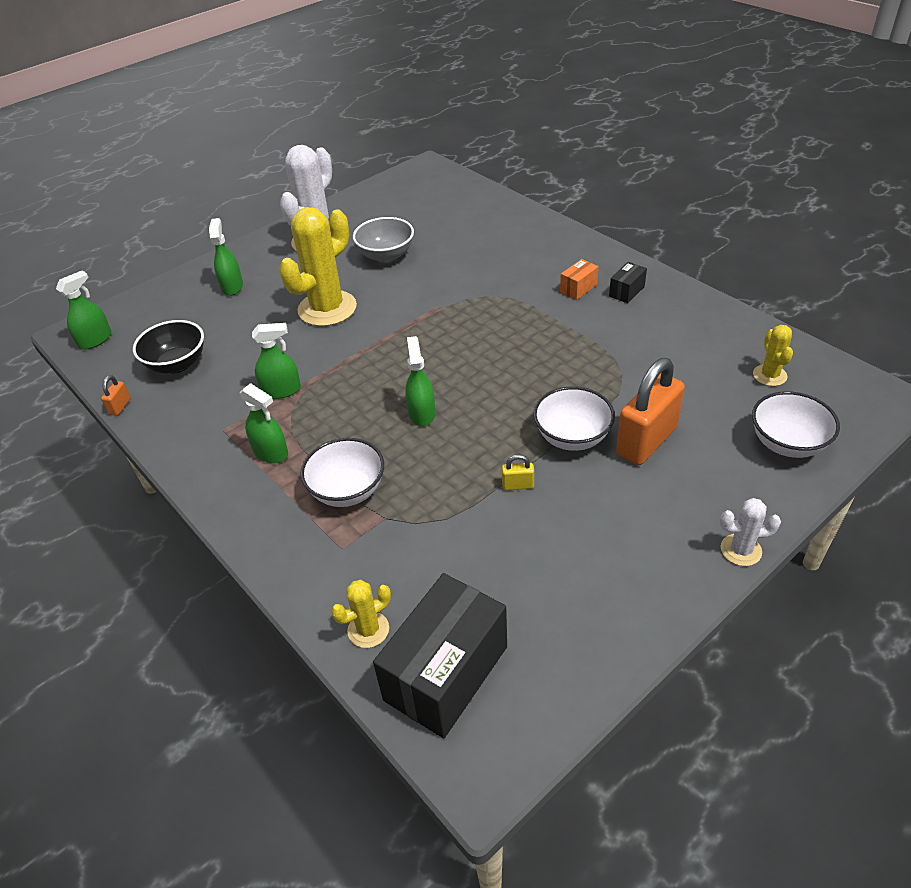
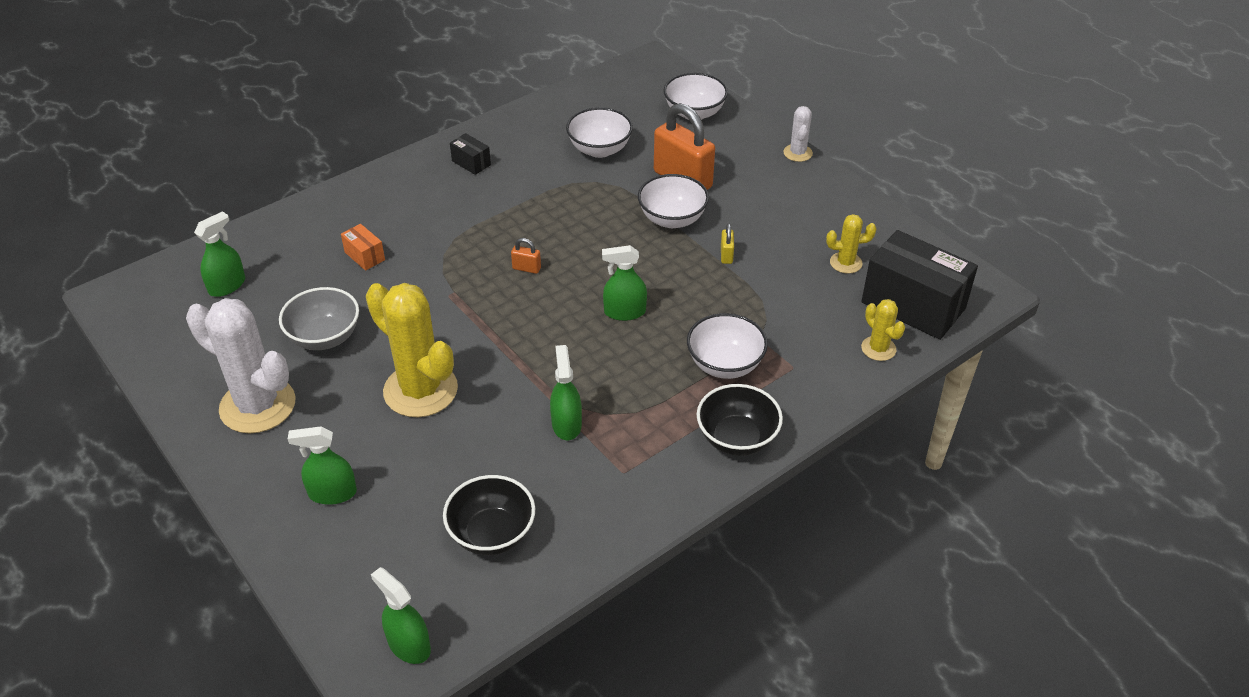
camera: 90 degrees left, 0 degrees up
orange padlock [101,375,131,416] -> orange padlock moved to [511,238,541,274]
green spray bottle [240,383,288,463] -> green spray bottle moved to [194,211,245,297]
orange box [560,259,599,300] -> orange box moved to [341,224,385,271]
yellow cactus [753,325,793,386] -> yellow cactus moved to [826,214,876,274]
none -> white bowl [566,107,633,158]
none -> black bowl [697,384,783,456]

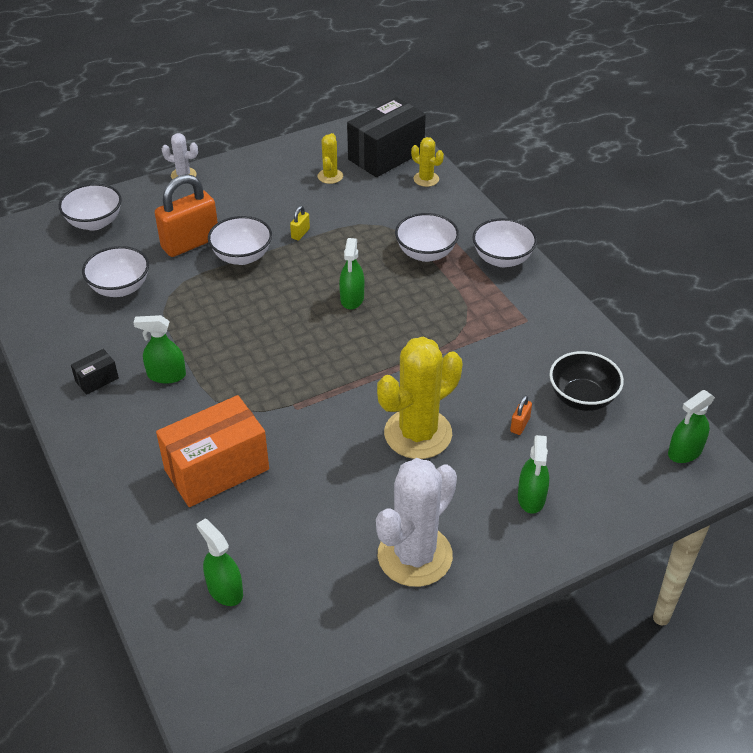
camera: 80 degrees left, 0 degrees up
grey bowl [279,287,359,350] -> none
orange box [341,224,385,271] -> orange box [156,395,269,507], size x2.26
orange padlock [511,238,541,274] -> orange padlock moved to [510,395,532,435]
green spray bottle [550,345,582,440] -> green spray bottle moved to [133,315,186,384]
black bowl [697,384,783,456] -> white bowl [473,218,537,267]
yellow padlock [721,223,734,264] -> yellow padlock turned 75 degrees counterclockwise [290,206,310,241]
yellow cactus [861,299,905,361] -> yellow cactus turned 60 degrees clockwise [411,137,444,187]

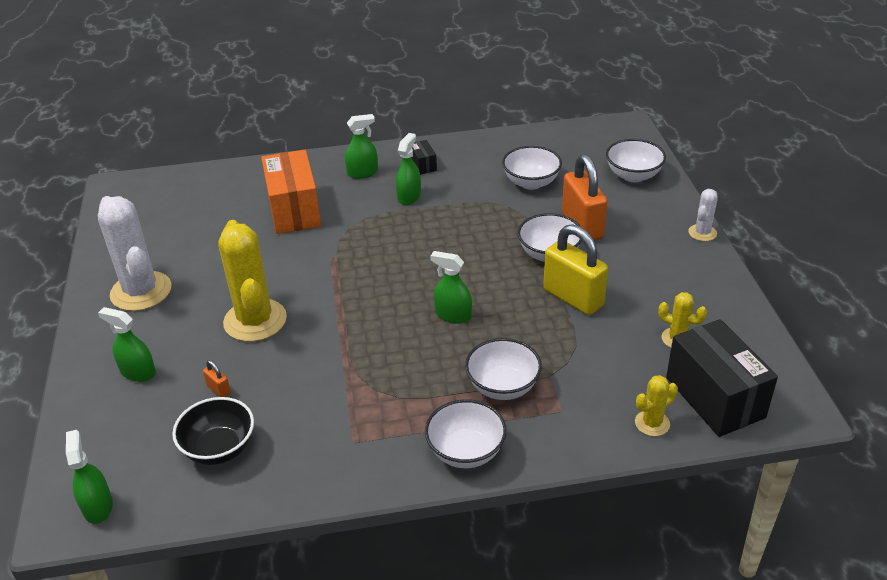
camera: 110 degrees right, 5 degrees down
green spray bottle [196,519,243,606] -> green spray bottle moved to [345,114,378,179]
yellow padlock [290,206,310,241] -> yellow padlock [543,224,608,315], size x2.42

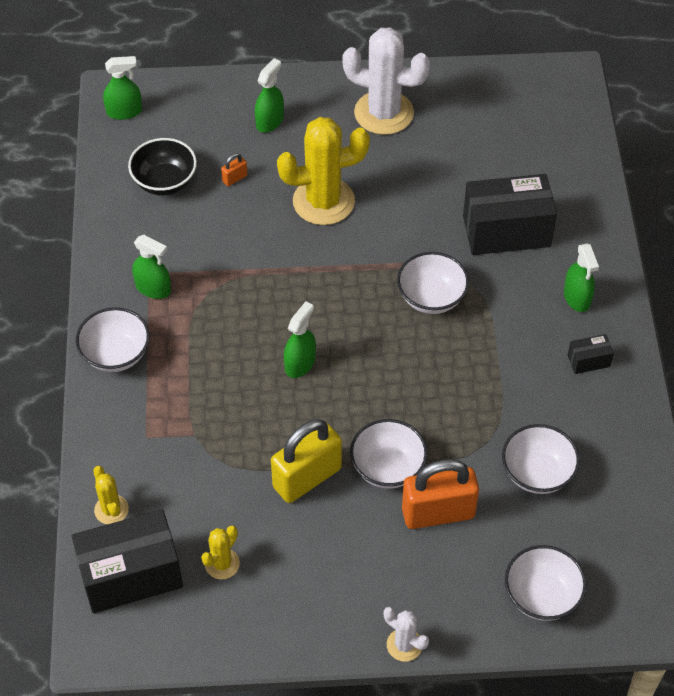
camera: 95 degrees right, 15 degrees up
white cactus [98,196,172,311] -> white cactus turned 45 degrees clockwise [342,27,430,135]
orange box [261,150,321,234] -> black box [463,174,557,255]
green spray bottle [396,133,421,205] -> green spray bottle moved to [132,235,171,299]
white bowl [465,338,542,400] -> white bowl moved to [397,252,469,314]

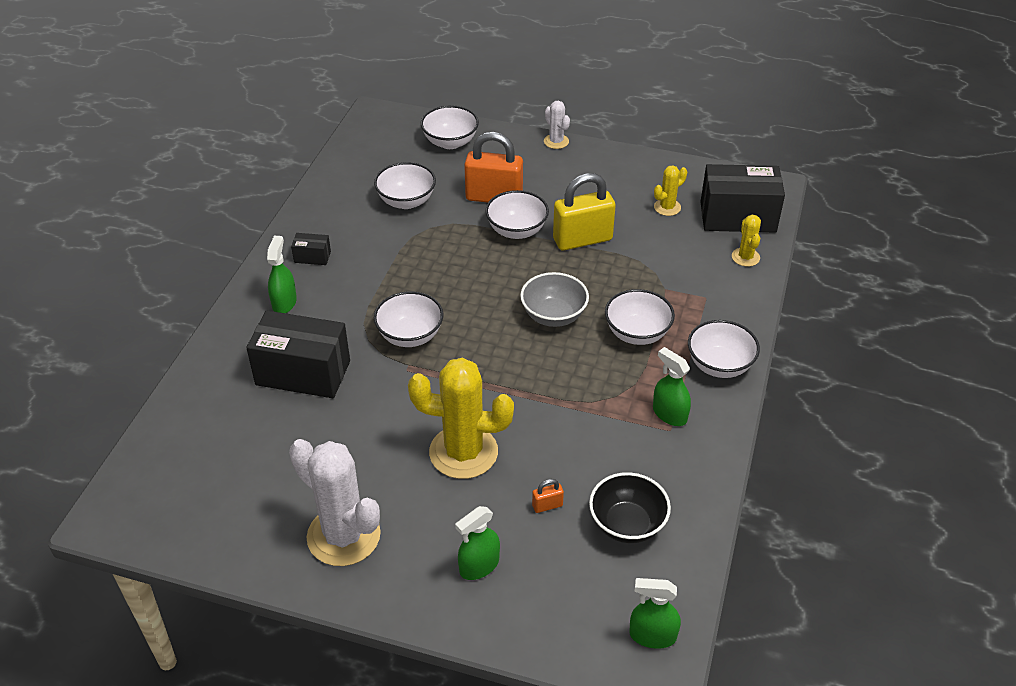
camera: 160 degrees left, 10 degrees down
green spray bottle [284,302,316,378] -> grey bowl [520,272,589,327]
none -> white bowl [605,289,675,345]

